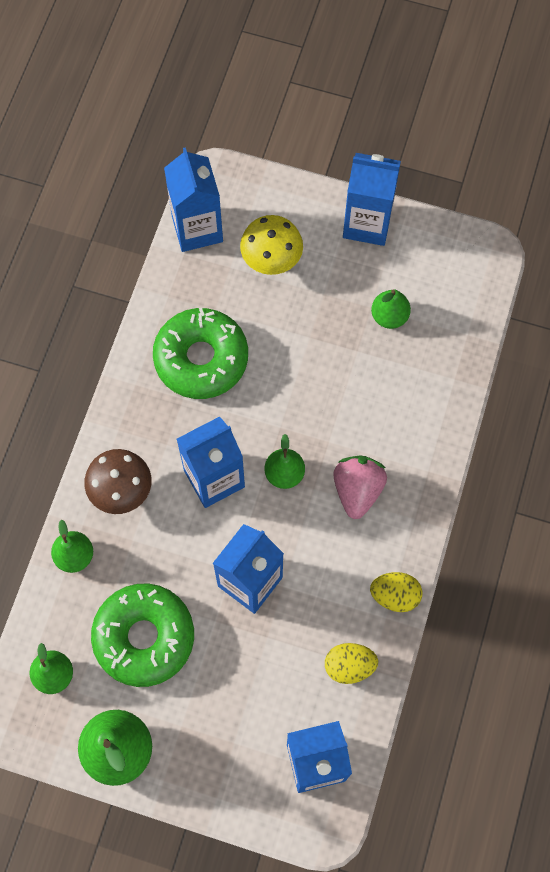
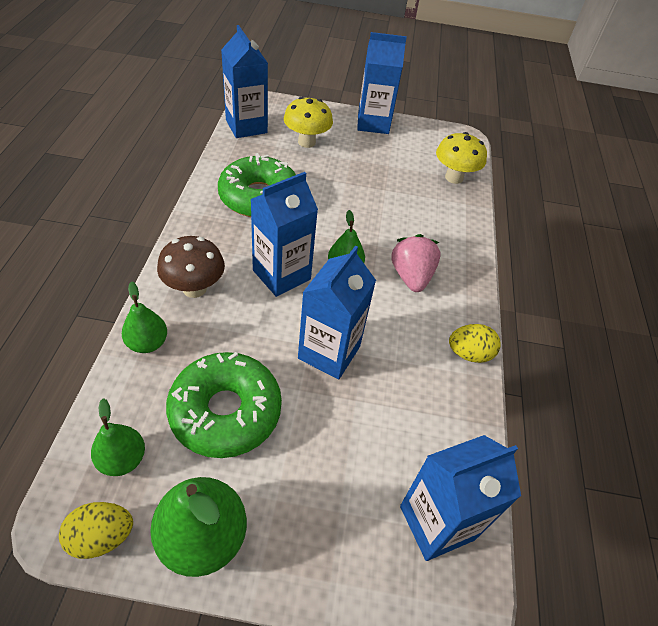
camera: 15 degrees left, 20 degrees down
yellow egg [325,643,378,684] -> yellow egg moved to [59,502,133,559]
green pear [371,289,411,329] -> none
none -> yellow mushroom [436,132,487,184]

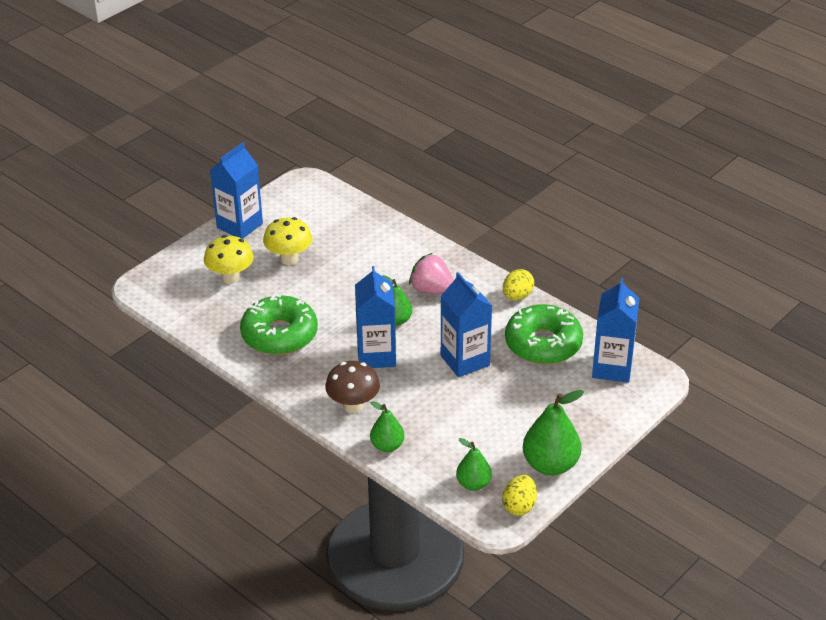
camera: 50 degrees left, 10 degrees down
green donut [166,352,282,458] -> green donut moved to [505,304,583,364]
blue carton [221,25,268,138] -> none
yellow mushroom [436,132,487,184] -> yellow mushroom moved to [263,217,312,265]

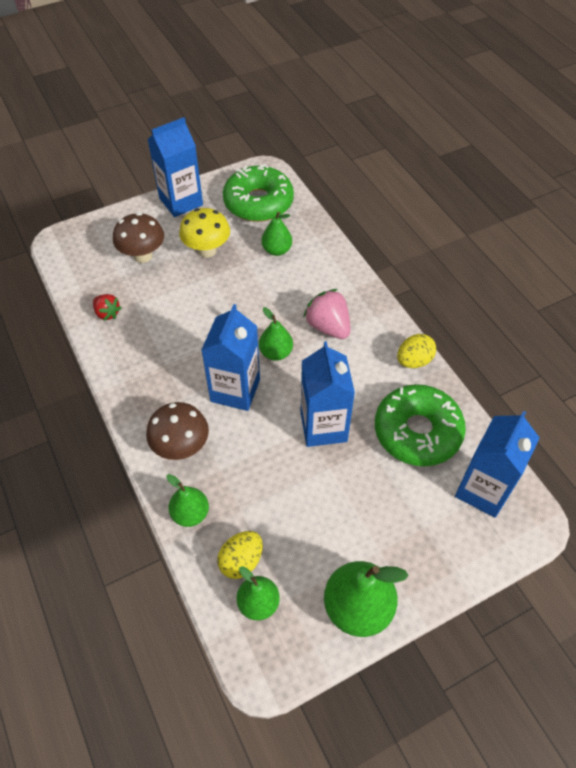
camera: 20 degrees right, 15 degrees up
yellow mushroom [204,235,254,284] -> brown mushroom [113,213,164,263]
green donut [240,293,318,355] -> green donut moved to [223,164,294,222]
yellow egg [502,475,537,516] -> yellow egg moved to [217,531,263,579]
none -> red strawberry [93,294,122,321]
none -> green pear [261,212,292,256]

